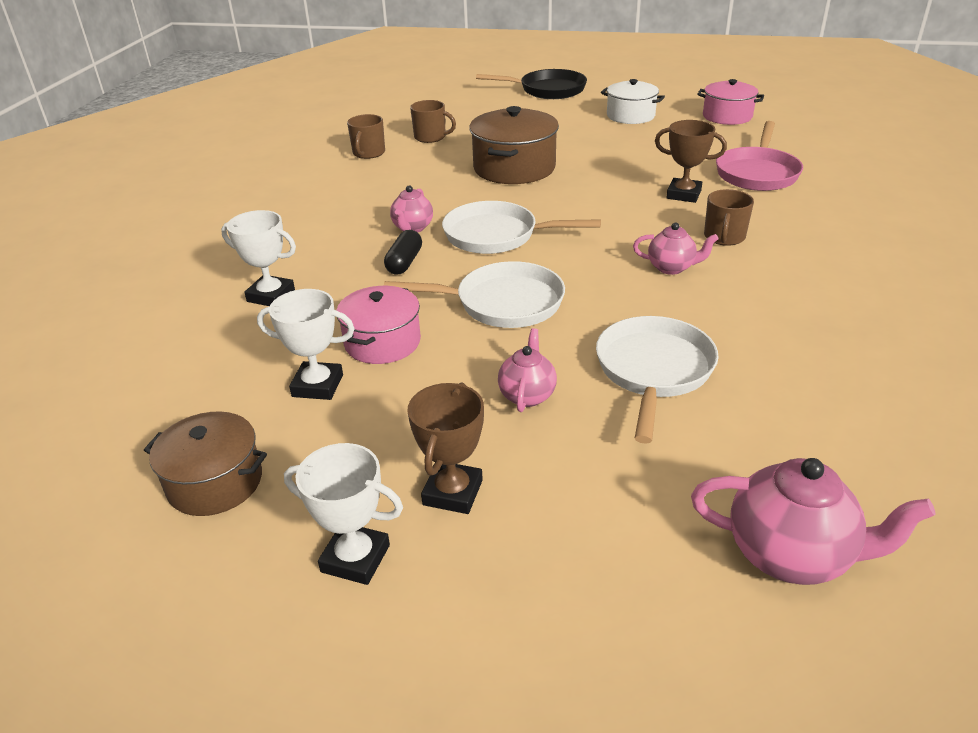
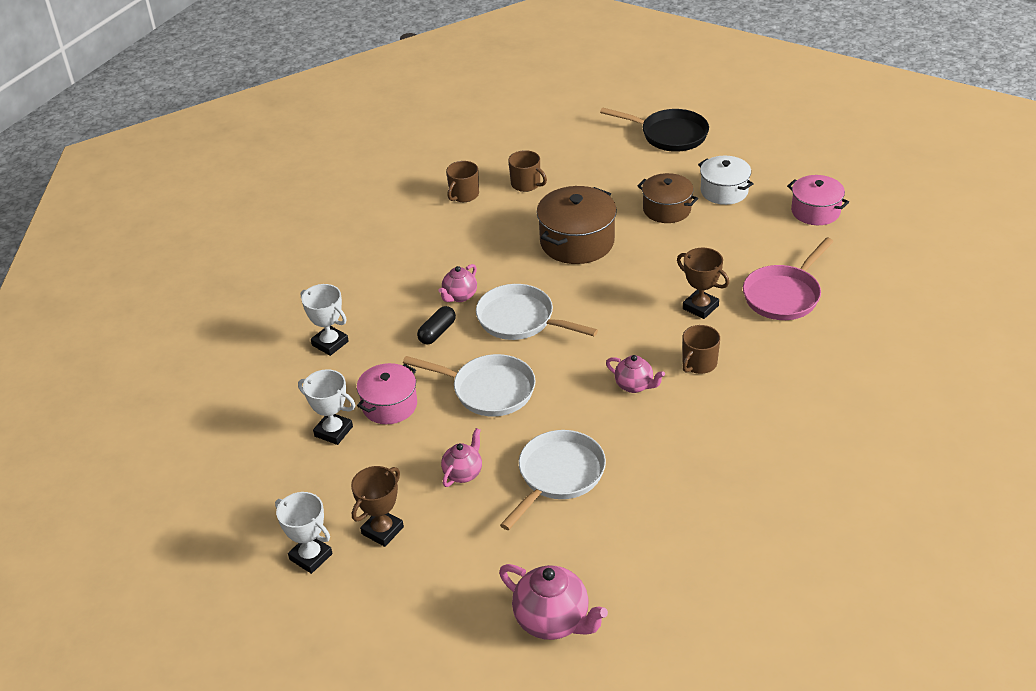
camera: 20 degrees right, 5 degrees up
brown pot [144,412,267,516] -> brown pot moved to [638,173,698,223]

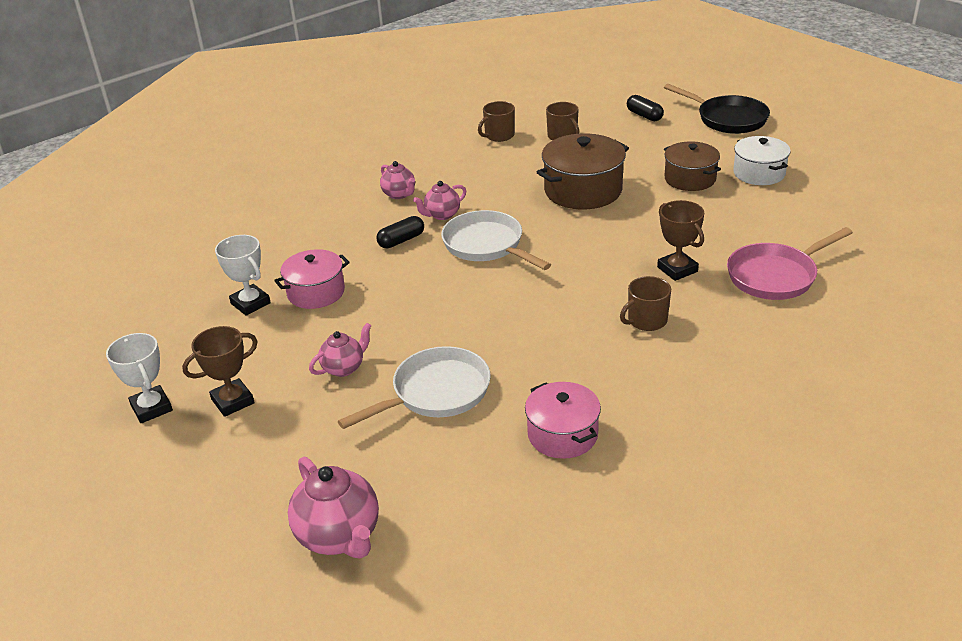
camera: 20 degrees right, 5 degrees down
white trophy [301,284,349,356] -> none
white pan [403,354,536,417] -> none
pink teapot [606,355,665,393] -> pink teapot moved to [380,161,415,199]
pink pot [787,175,849,225] -> pink pot moved to [525,382,601,459]
none -> black capsule [627,95,664,121]

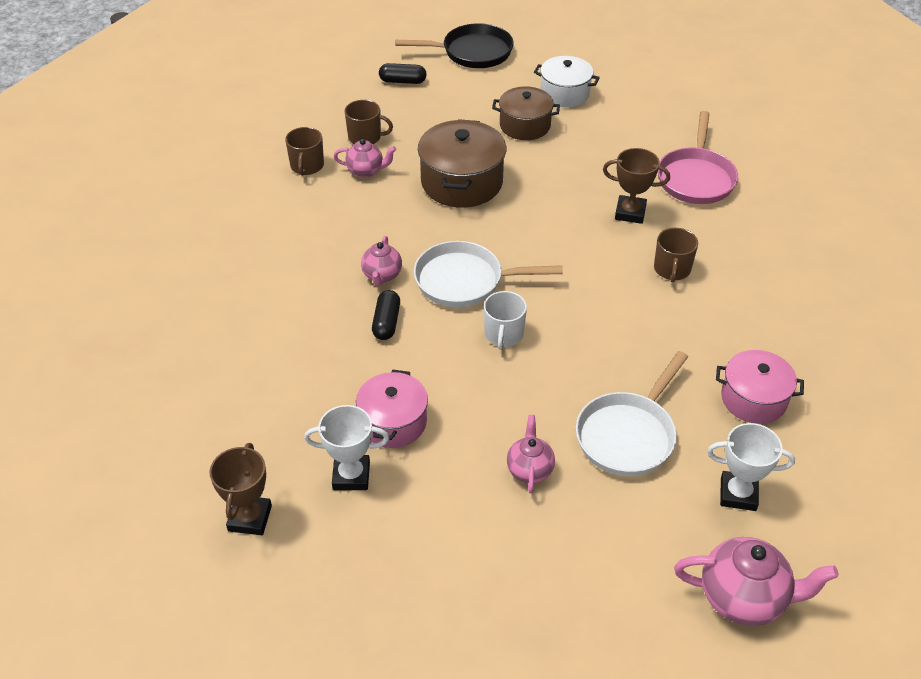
camera: 50 degrees left, 10 degrees up
white trophy [106,333,173,423] -> white trophy moved to [707,423,795,511]
brown trophy [182,326,258,417] -> brown trophy moved to [209,443,272,535]
white pan [338,346,491,429] -> white pan turned 150 degrees counterclockwise [576,351,688,476]
pink teapot [380,161,415,199] -> pink teapot moved to [334,139,396,178]
none -> white mug [484,291,527,350]

